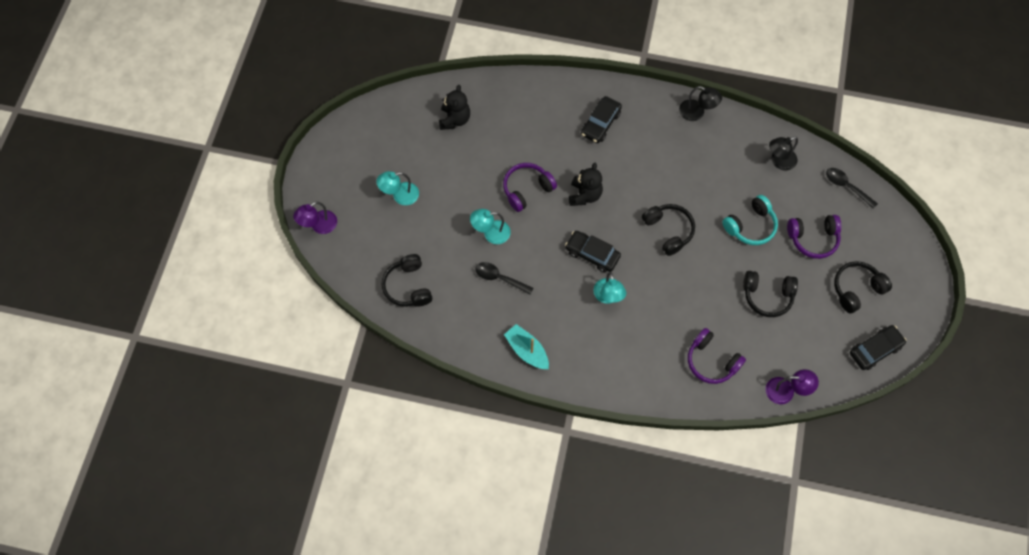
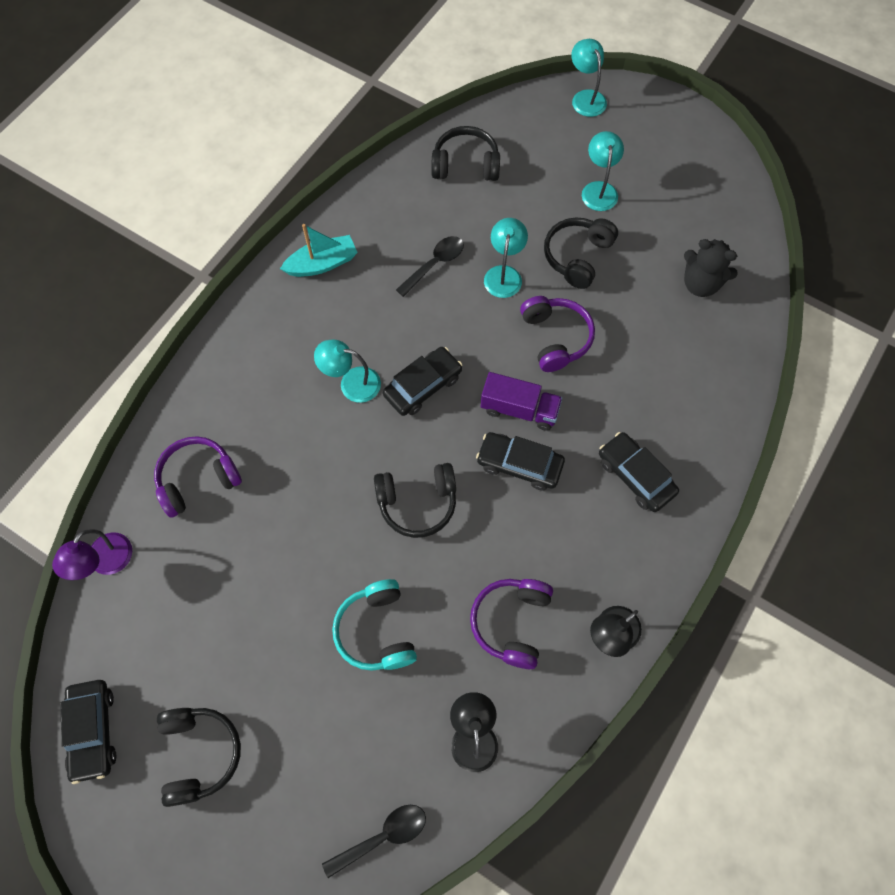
camera: 110 degrees right, 0 degrees up
purple lamp [293,202,337,234] -> turquoise lamp [571,39,607,117]
black teddy bear [569,162,603,206] -> purple truck [481,372,563,431]
black headphones [743,271,798,317] -> black headphones moved to [544,217,618,289]
purple headphones [787,215,841,259] -> purple headphones moved to [470,579,553,669]
none -> black car [476,432,565,491]

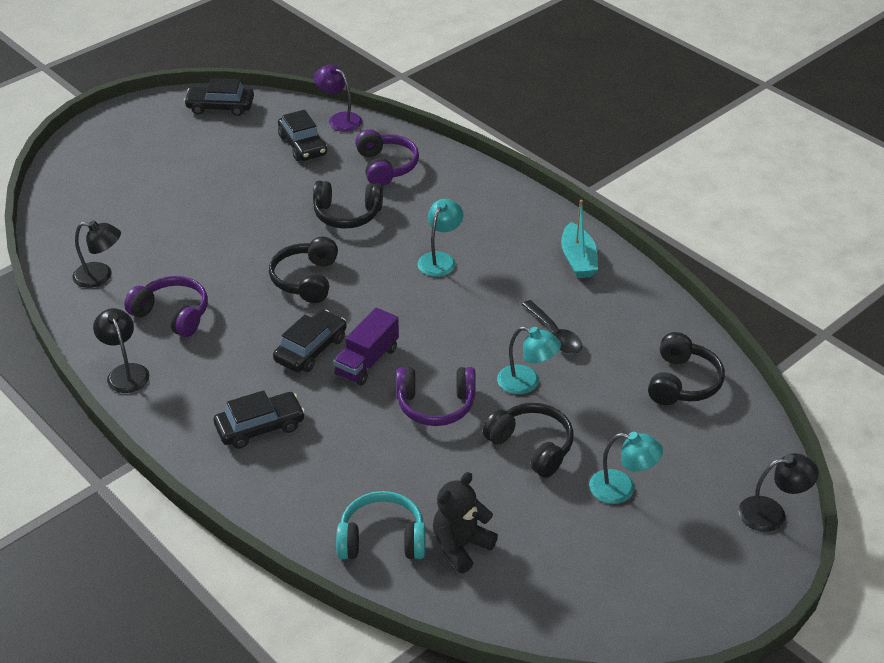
camera: 105 degrees right, 25 degrees down
black headphones [157,708,241,807] -> black headphones moved to [313,181,383,229]
black spoon [322,805,426,878] -> none
turquoise headphones [332,579,417,671] -> turquoise headphones moved to [336,491,426,559]
black car [383,347,462,416] -> black car moved to [278,110,327,161]
turquoise lamp [571,39,607,117] -> black lamp [738,453,819,532]

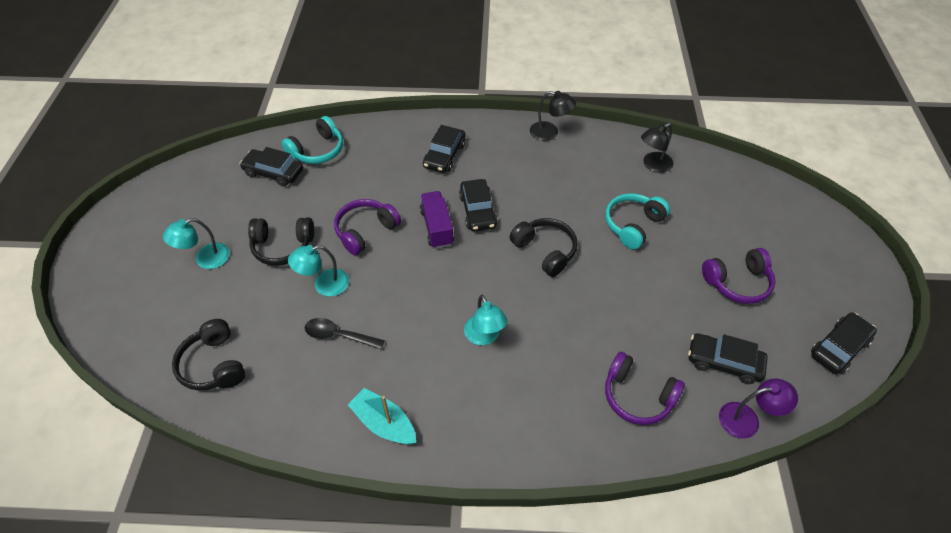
camera: 135 degrees right, 10 degrees up
purple headphones [124,276,208,337] -> purple headphones moved to [702,248,776,304]
black headphones [313,181,383,229] -> none
black teddy bear [433,472,498,573] -> black car [240,147,303,187]
black lamp [738,453,819,532] -> none
none -> turquoise headphones [605,193,670,249]

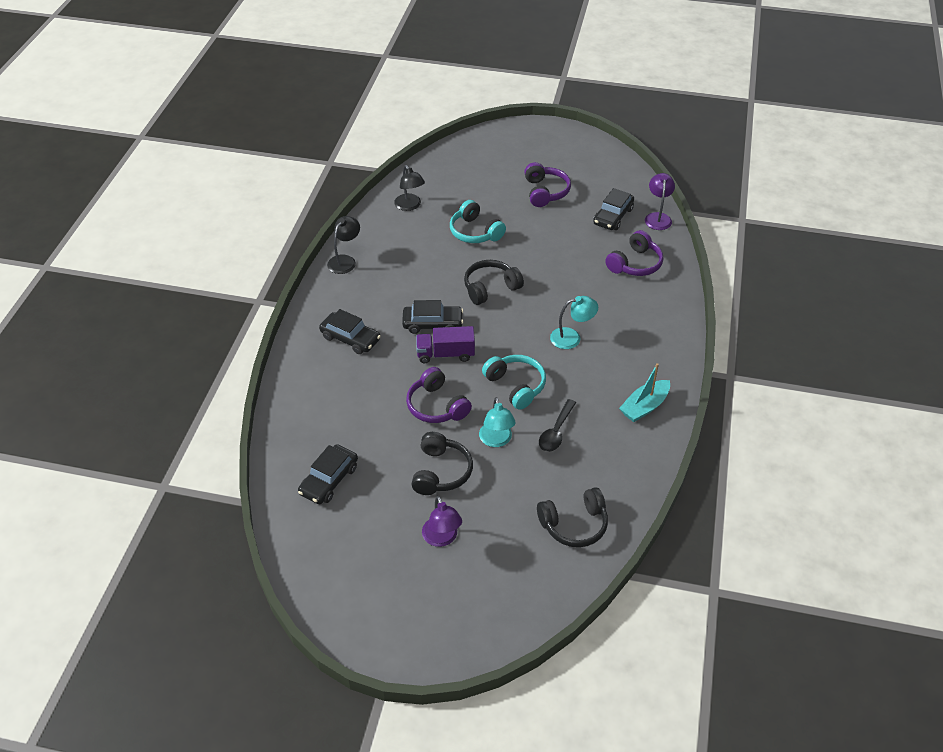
camera: 80 degrees left, 5 degrees down
turquoise lamp [163,218,230,269] -> purple lamp [422,496,462,547]
turquoise headphones [282,116,343,164] -> turquoise headphones moved to [482,355,546,410]
black car [811,312,877,374] -> none

